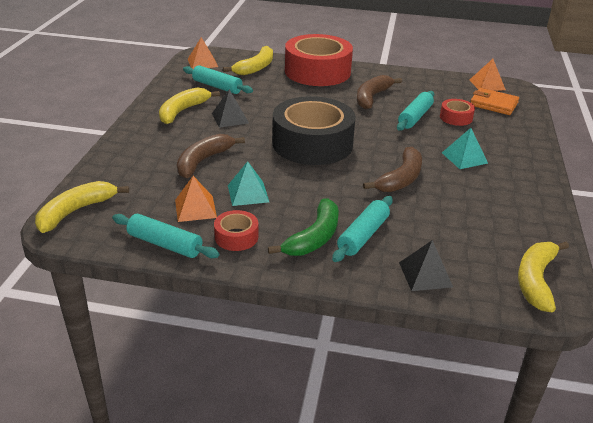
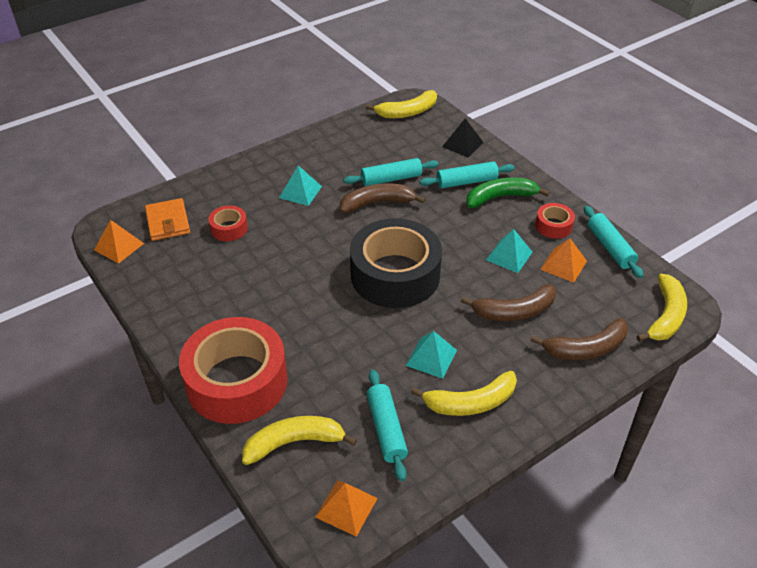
camera: 135 degrees left, 10 degrees up
yellow banana [35,181,129,233] -> yellow banana turned 60 degrees counterclockwise [637,274,687,342]
black pyramid [212,89,249,128] -> turquoise pyramid [406,331,457,379]
brown banana [357,75,402,109] -> brown banana moved to [530,318,628,360]
turquoise rolling pin [397,91,434,131] -> turquoise rolling pin moved to [344,158,439,186]

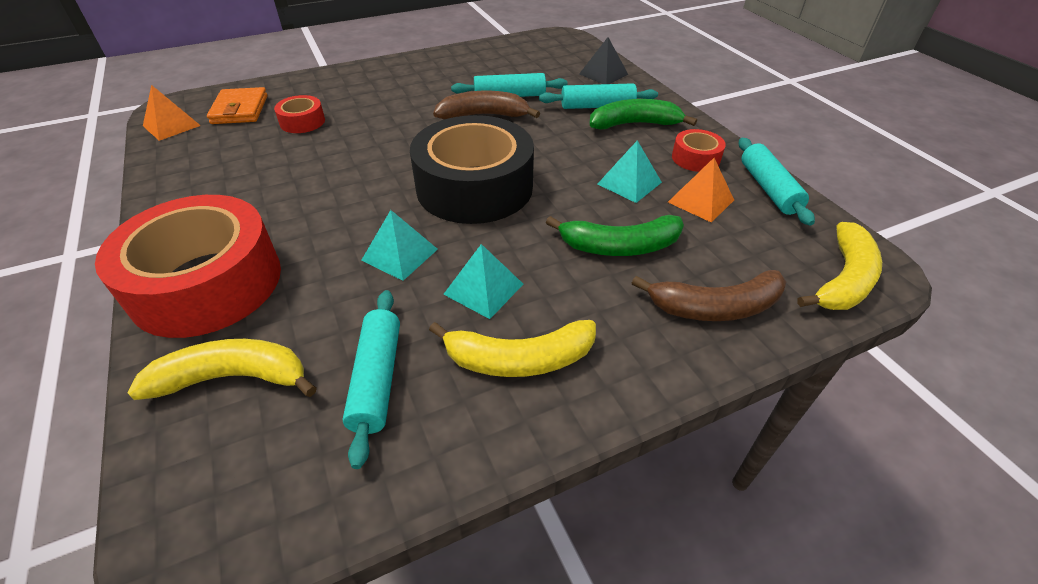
camera: 10 degrees right, 0 degrees up
turquoise pyramid [279,165,322,206] -> turquoise pyramid moved to [361,210,438,281]
orange pyramid [315,480,378,537] -> none
yellow banana [366,90,437,118] -> none
brown banana [461,284,557,321] -> green banana [546,215,684,256]

